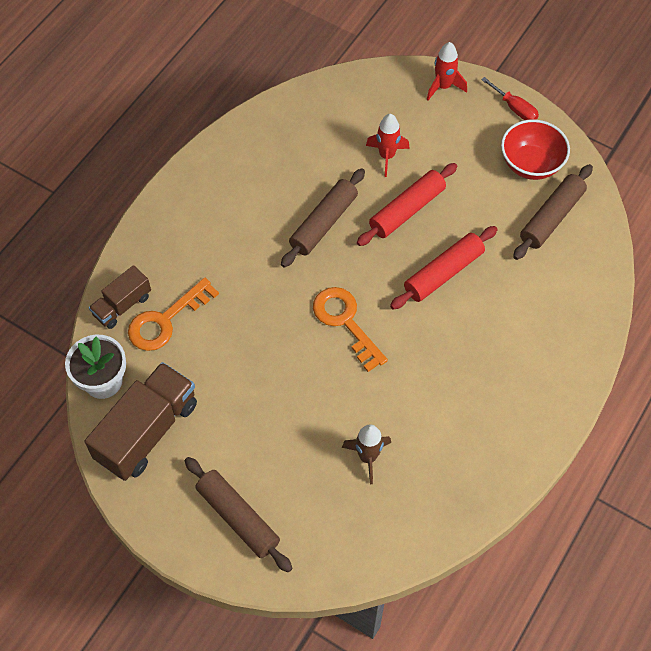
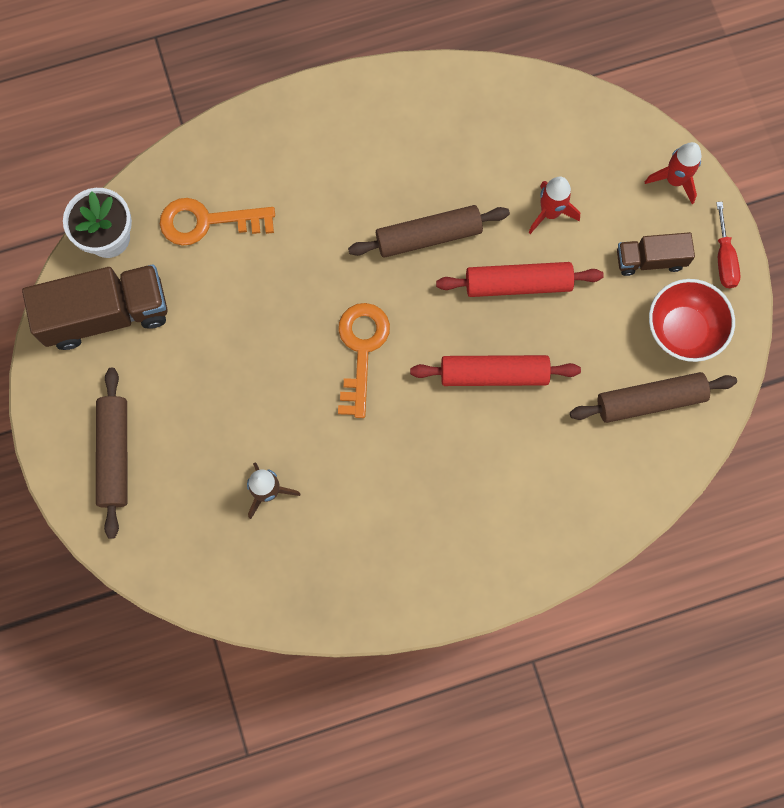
camera: 40 degrees right, 15 degrees up
brown truck [89,265,151,329] -> brown truck moved to [617,232,695,276]

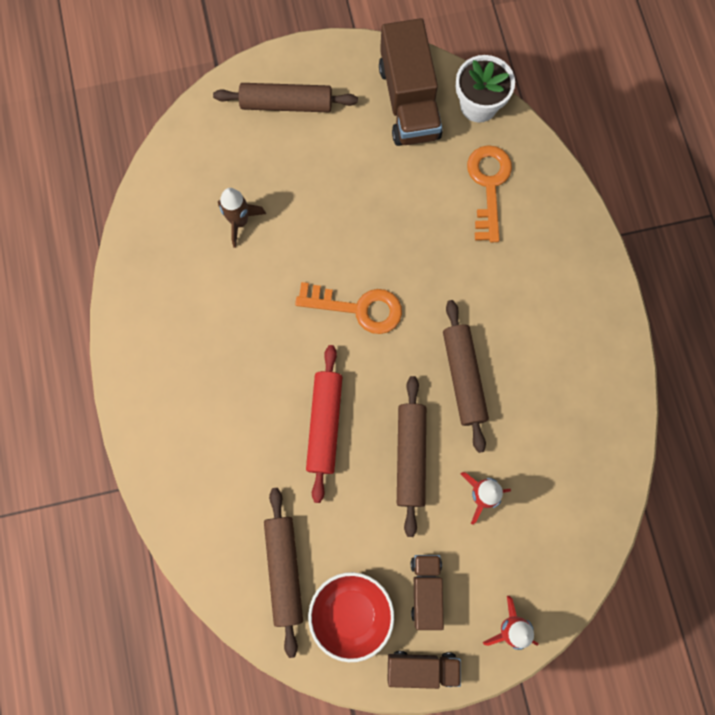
camera: 95 degrees right, 0 degrees up
red rolling pin [436,262,604,297] -> brown rolling pin [397,376,426,537]
red screwdriver [716,202,740,288] -> brown truck [387,651,461,689]

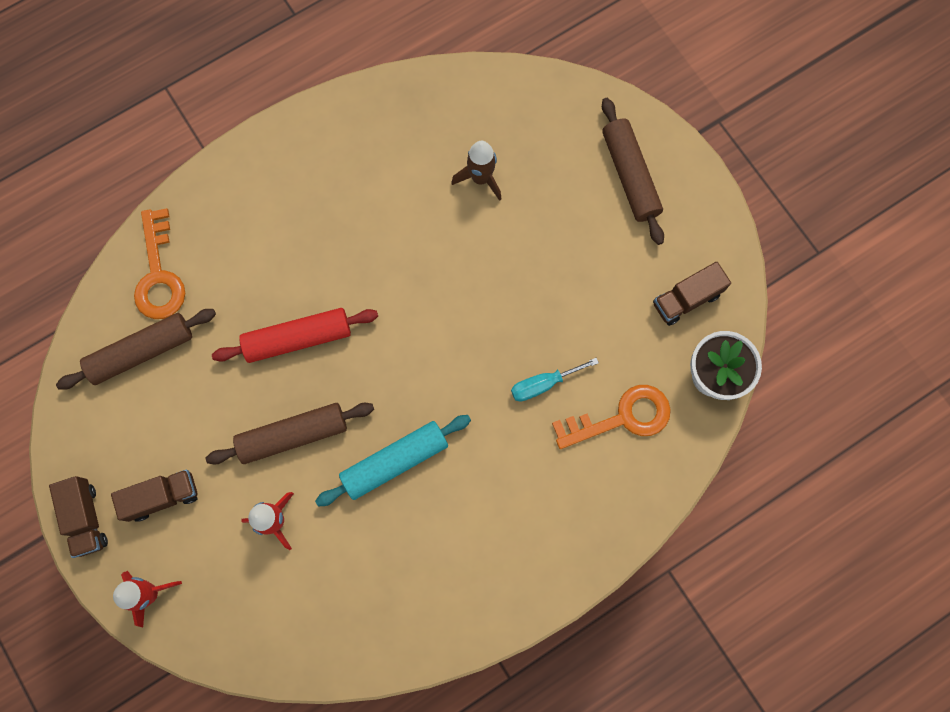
camera: 70 degrees right, 0 degrees up
orange key [295,282,402,334] -> orange key moved to [134,208,185,319]
red bowl [308,572,394,662] -> none
brown truck [379,18,443,146] -> brown truck [653,262,731,326], size x0.56
brown rolling pin [443,300,489,453] -> turquoise rolling pin [315,415,471,507]
none -> turquoise screwdriver [511,358,599,402]

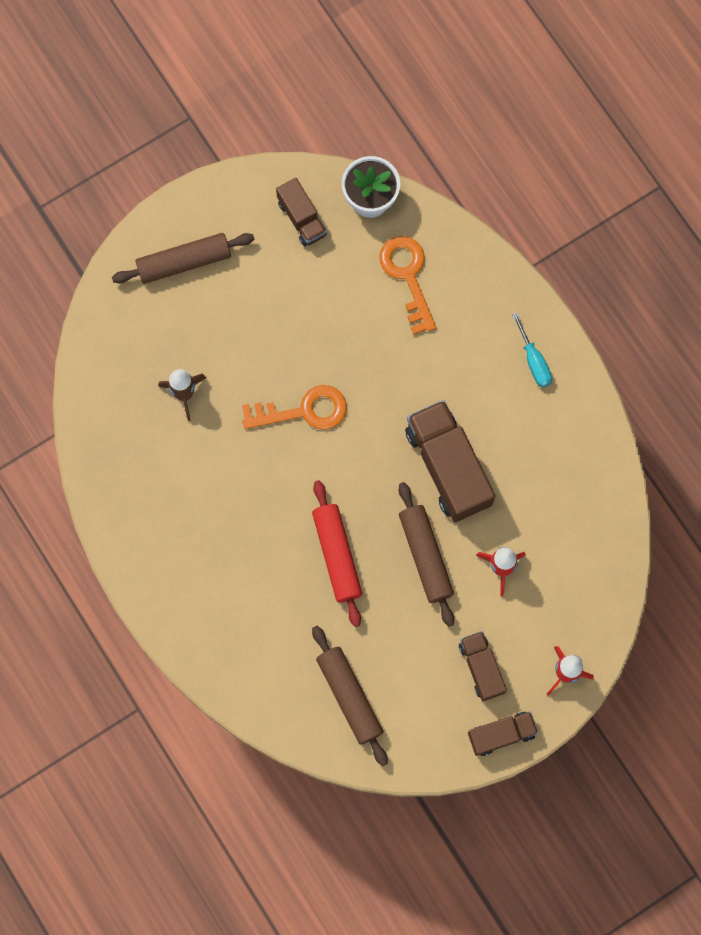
camera: 90 degrees left, 0 degrees up
orange key [134,208,185,319] -> orange key moved to [242,385,347,430]
turquoise rolling pin [315,415,471,507] -> brown truck [405,400,495,522]
turquoise screwdriver [511,358,599,402] -> turquoise screwdriver moved to [512,313,552,388]

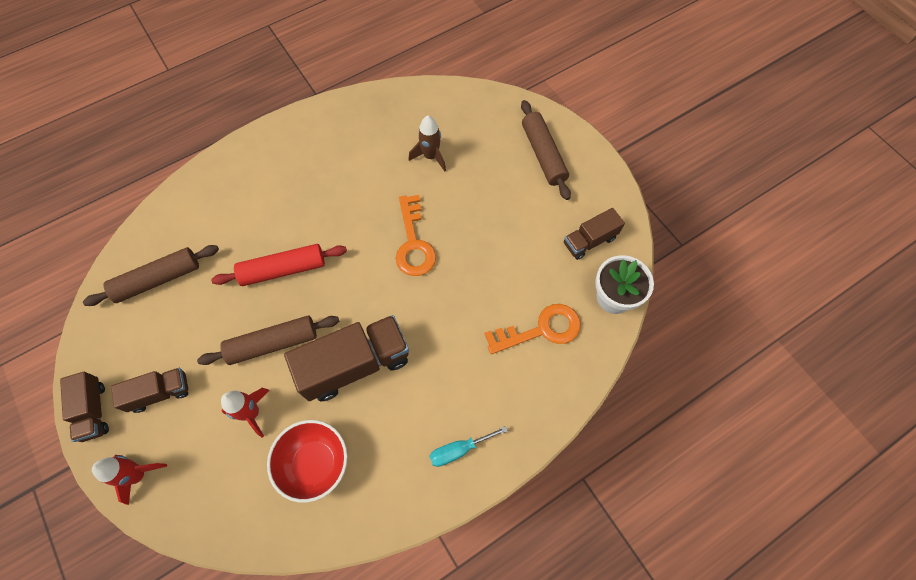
camera: 90 degrees right, 10 degrees down
none -> red bowl [267,420,347,503]

